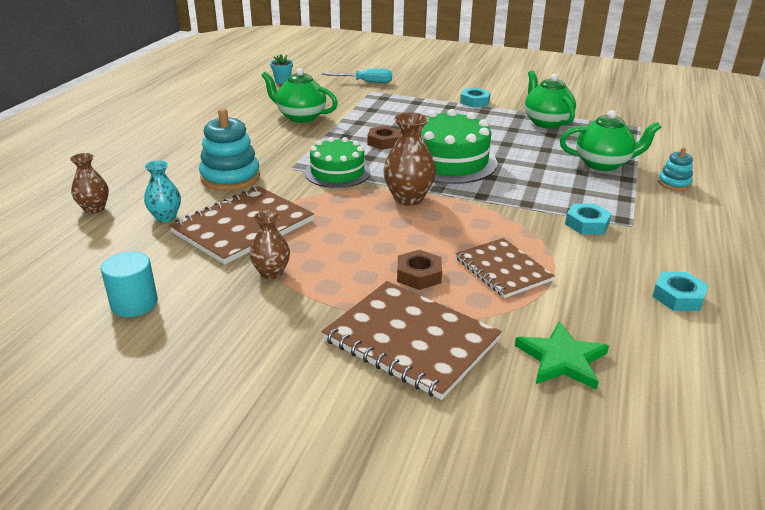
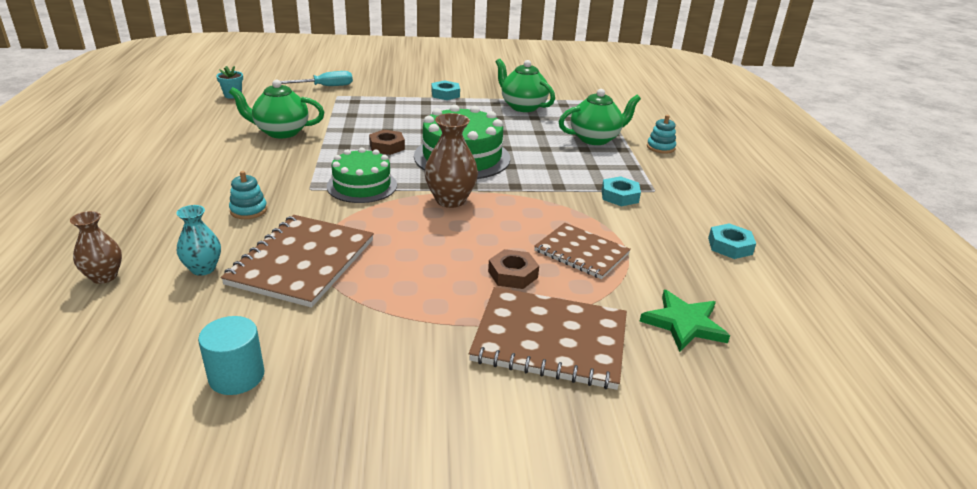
camera: 25 degrees left, 0 degrees up
turquoise stacking toy [199,108,260,191] -> turquoise stacking toy [229,171,267,219], size x0.54
brown vase [250,211,290,279] -> none

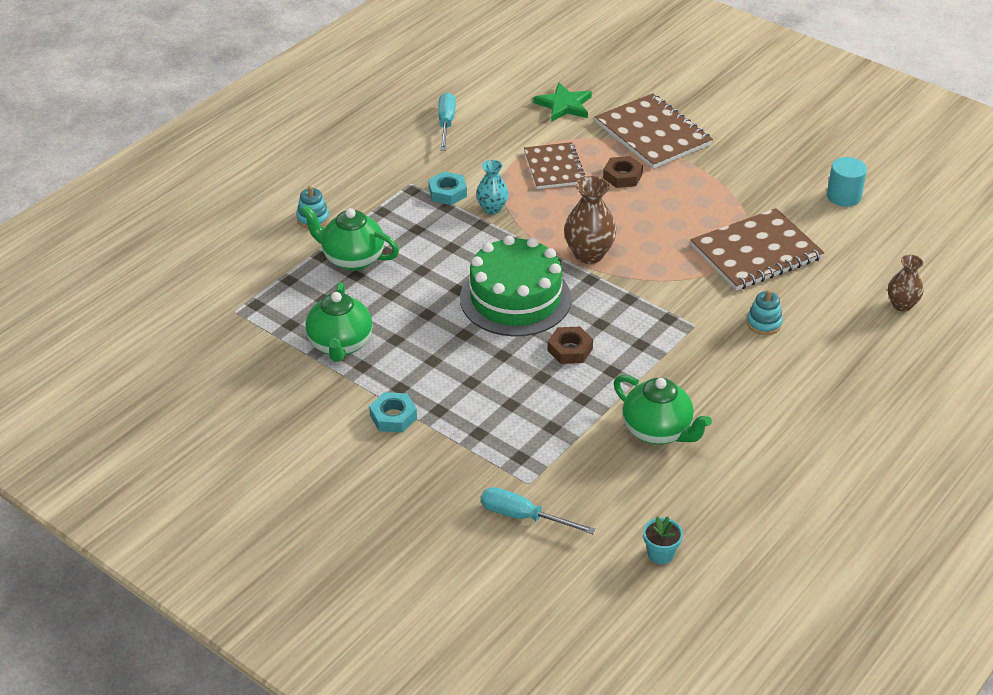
camera: 135 degrees left, 10 degrees up
turquoise vase [176,205,221,276] -> turquoise vase moved to [476,160,509,214]
green cake [327,148,397,203] -> none
turquoise nut [708,223,756,259] -> turquoise screwdriver [438,92,456,151]

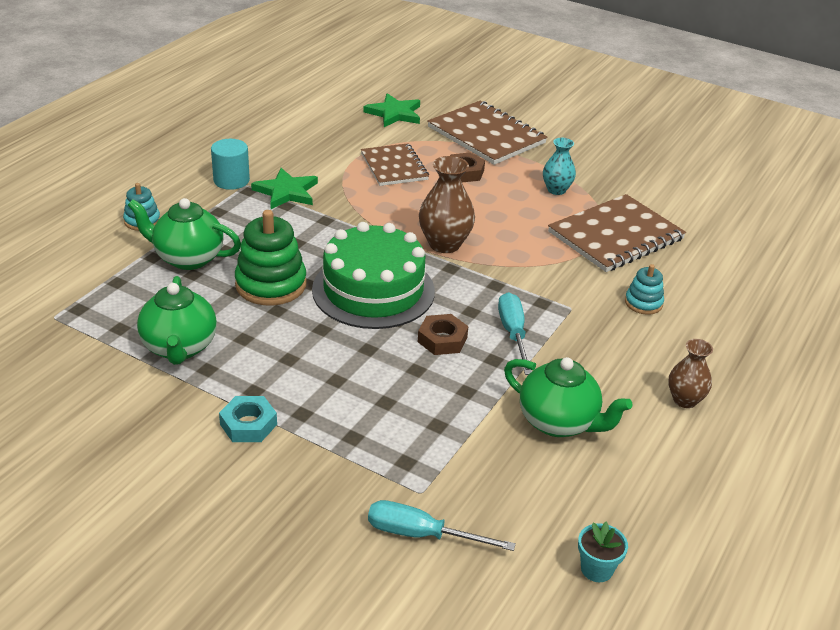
camera: 10 degrees left, 5 degrees down
turquoise nut [428,171,467,205] -> green star [251,168,318,209]
turquoise screwdriver [438,92,456,151] -> turquoise screwdriver moved to [498,292,532,375]
turquoise vase [476,160,509,214] -> turquoise vase moved to [543,137,576,195]
turquoise cylinder [827,157,867,207] -> turquoise cylinder moved to [211,139,250,190]
brown vase [888,255,923,312] -> brown vase moved to [668,339,713,408]
none -> green stacking toy [235,210,307,306]

